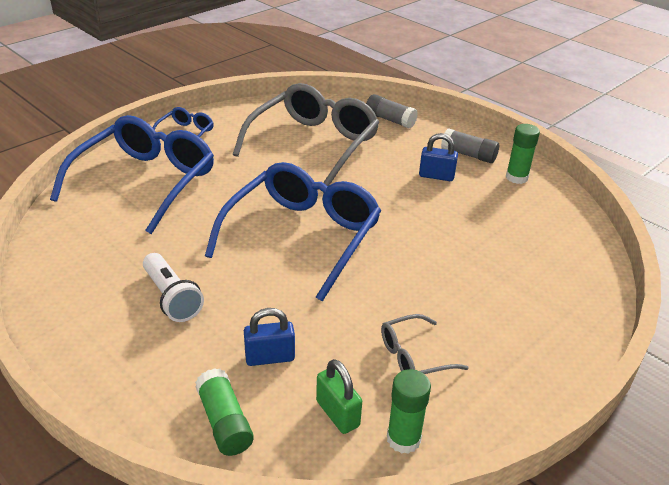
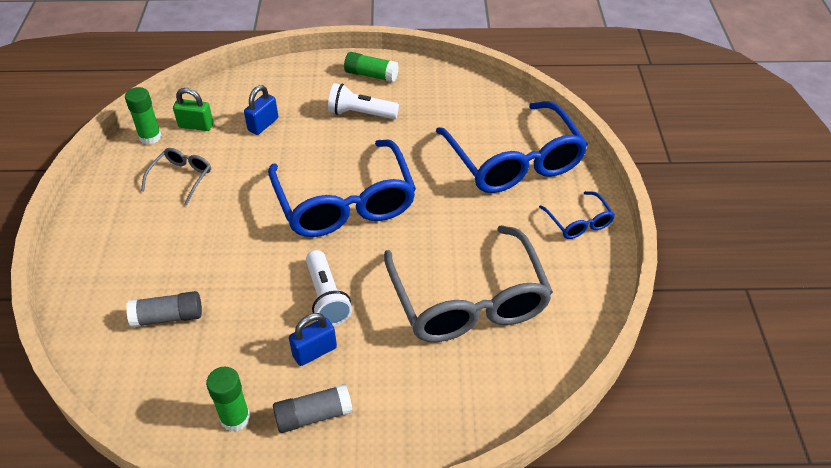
camera: 135 degrees right, 10 degrees up
green glue stick [195,368,254,456] -> green glue stick moved to [344,52,399,82]
grey glue stick [366,94,418,128] -> grey glue stick moved to [126,291,202,327]
none -> white flashlight [306,250,352,326]

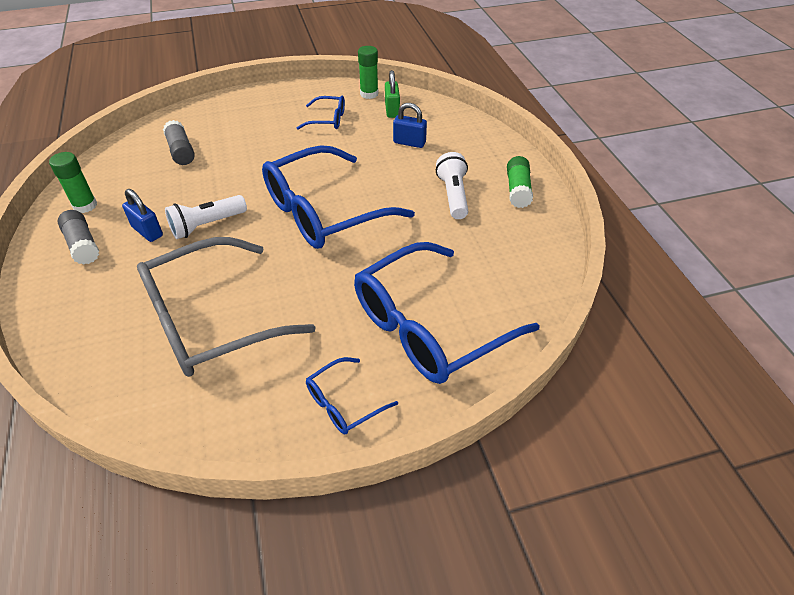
camera: 75 degrees right, 0 degrees up
grey glasses [141,148,211,205] -> blue glasses [297,96,345,130]

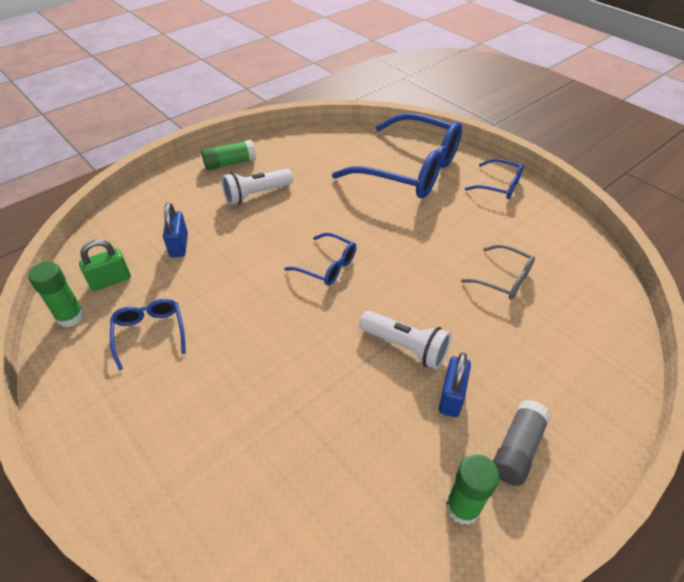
camera: 115 degrees left, 0 degrees up
grey glasses [137,237,315,377] -> grey glasses [461,245,535,299], size x0.45
grey glue stick [163,120,195,165] -> none
blue glasses [262,145,415,249] -> blue glasses [284,233,356,285], size x0.45

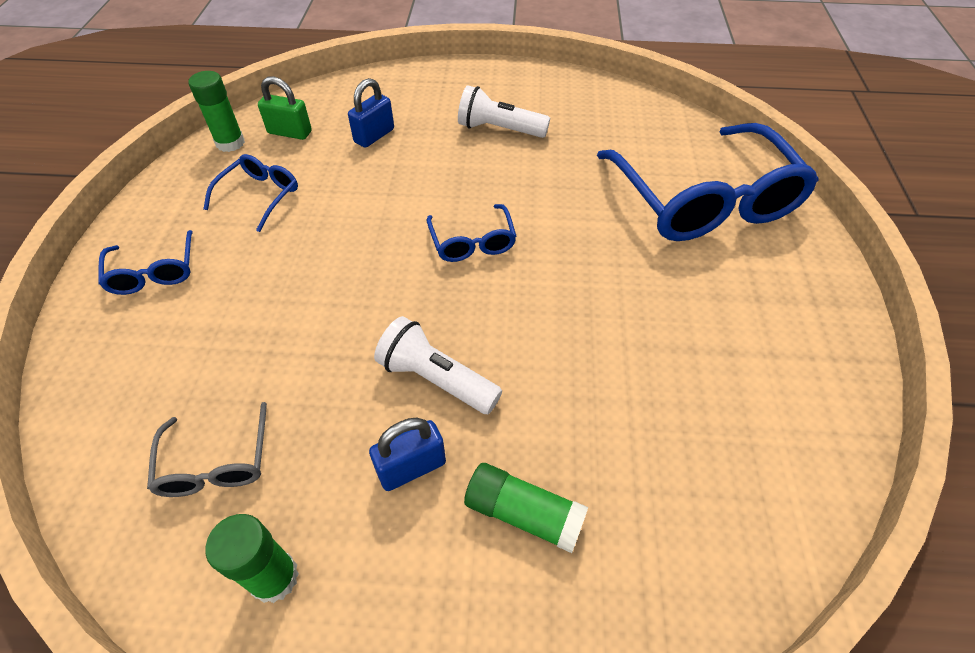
camera: 45 degrees right, 5 degrees up
green glue stick [201,140,256,170] -> green glue stick moved to [464,463,588,553]
white flashlight [359,311,451,370] -> white flashlight turned 135 degrees clockwise [374,316,502,414]
grey glasses [461,245,535,299] -> grey glasses moved to [147,402,267,497]
blue glasses [465,158,524,199] -> blue glasses moved to [98,230,193,295]
grey glue stick [493,400,551,486] -> none

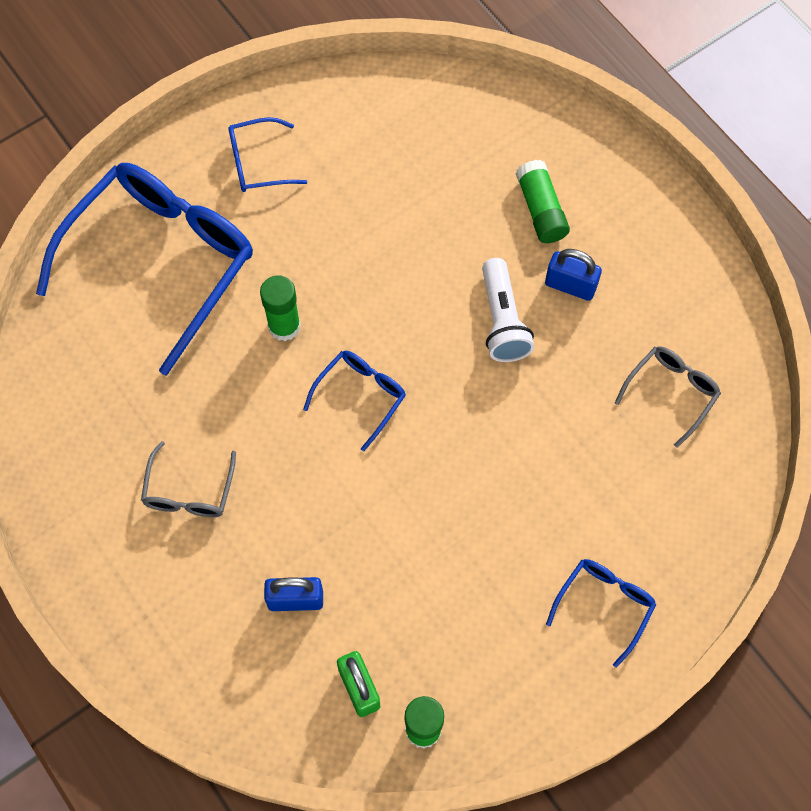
camera: 130 degrees left, 15 degrees up
blue glasses [203,154,298,232] -> blue glasses moved to [228,117,307,192]
green glue stick [205,514,299,603] -> green glue stick moved to [260,275,301,341]
white flashlight [458,85,550,138] -> grey glasses [141,441,236,517]

